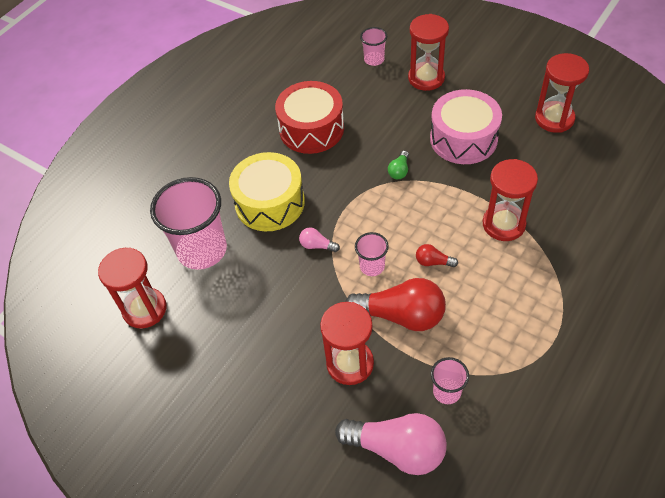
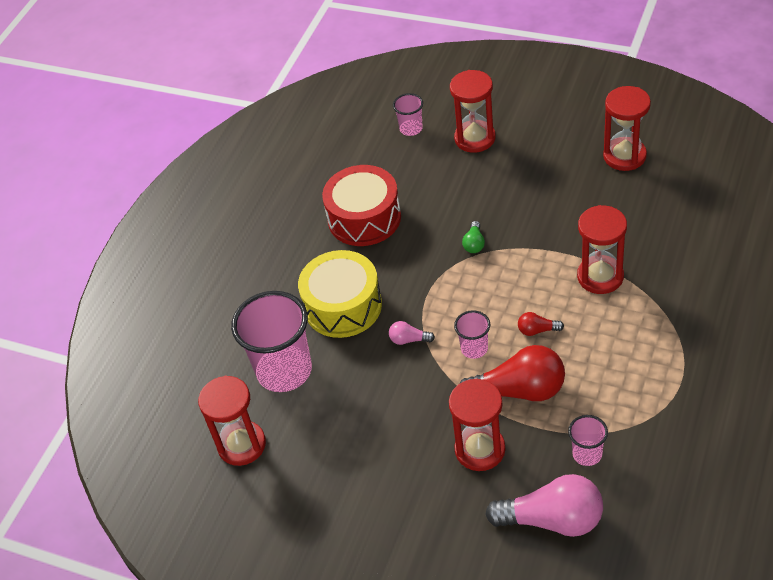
camera: 10 degrees left, 5 degrees down
pink drum [430,89,502,164] -> none

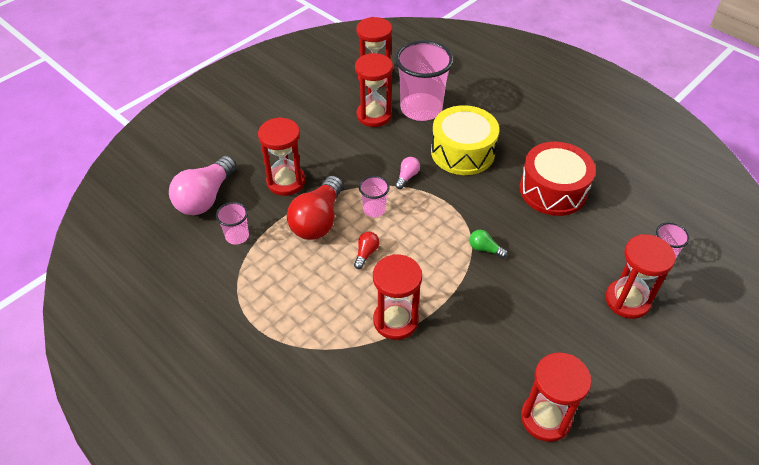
camera: 105 degrees right, 0 degrees up
none -> red hourglass [355,53,393,127]

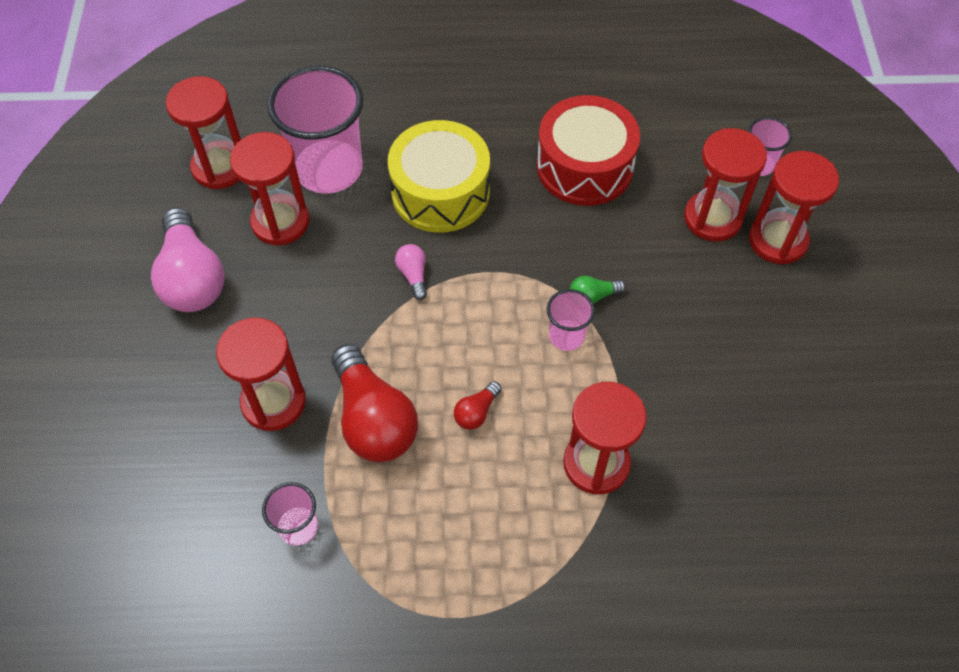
camera: 45 degrees left, 10 degrees up
pink light bulb [169,156,236,215] -> pink light bulb moved to [151,207,225,312]
red light bulb [354,232,380,269] -> red light bulb turned 120 degrees counterclockwise [454,381,502,430]
pink cup [359,176,390,217] -> pink cup moved to [547,289,595,351]
red hourglass [521,352,592,442] -> red hourglass moved to [684,128,767,242]

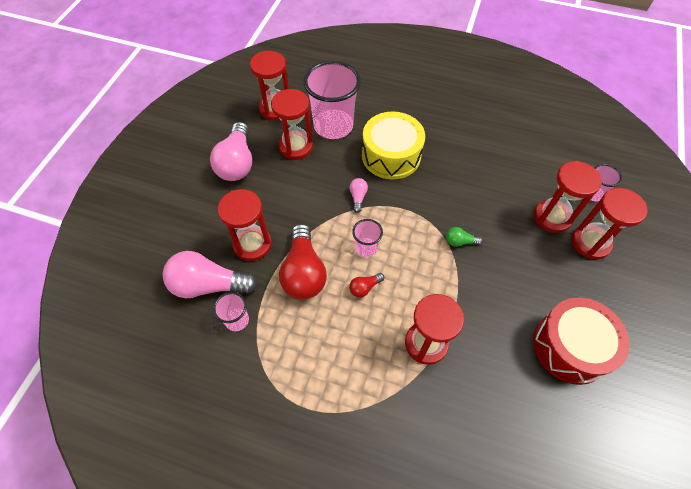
camera: 20 degrees right, 0 degrees up
red drum [537,95,640,206] -> red drum moved to [533,297,630,385]
pink cup [547,289,595,351] -> pink cup moved to [352,219,383,257]
none -> pink light bulb [163,251,258,298]

